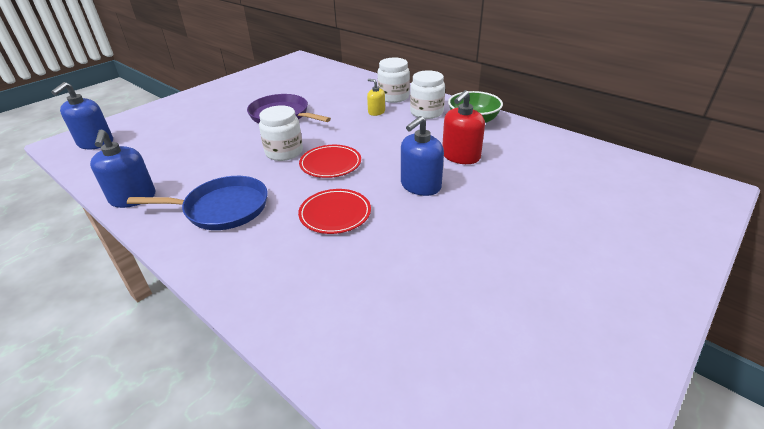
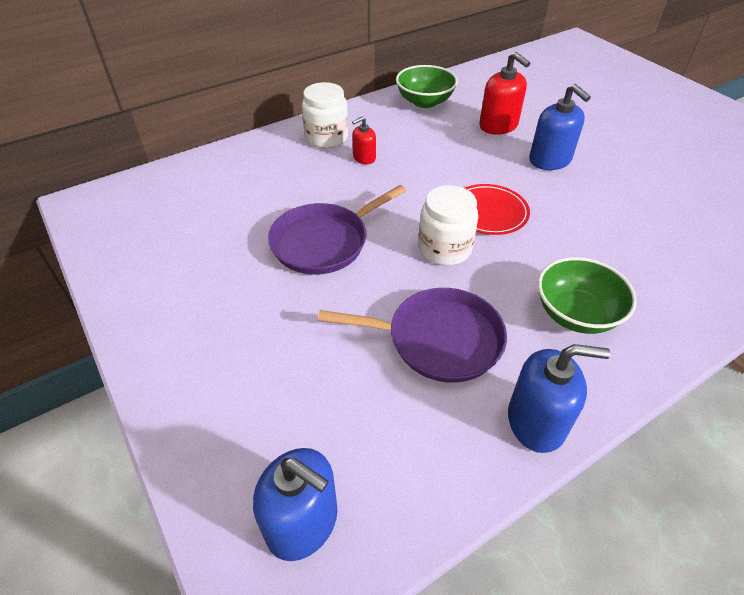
camera: 75 degrees left, 10 degrees up
blue pan [127,176,268,230] -> green bowl [538,257,637,334]
red plate [298,189,371,234] -> none
yellow soap dispenser [367,79,385,116] -> red soap dispenser [352,116,376,164]
white jar [410,70,445,119] -> none
none -> purple pan [318,288,507,383]

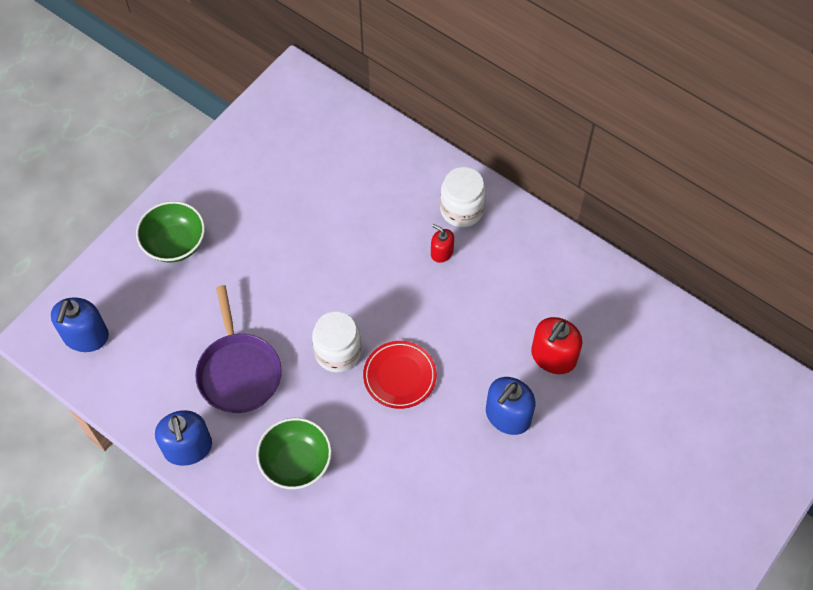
camera: 70 degrees right, 15 degrees up
purple pan [268,185,406,275] -> none
green bowl [396,65,458,108] -> green bowl moved to [136,201,205,263]

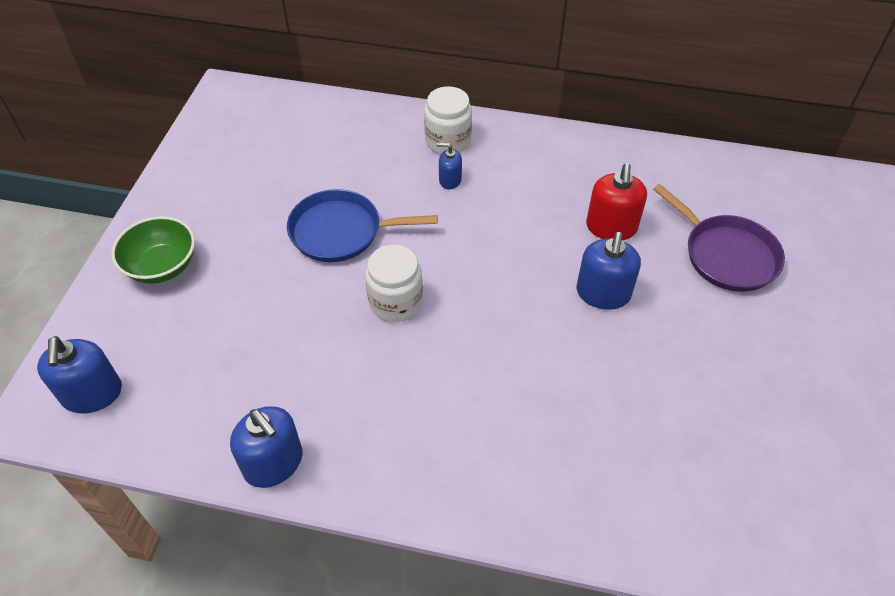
camera: 25 degrees left, 10 degrees down
purple pan [195,285,282,413] -> purple pan moved to [653,184,785,292]
green bowl [256,418,332,489] -> none
red plate [363,341,437,409] -> none
red soap dispenser [431,224,454,263] -> blue soap dispenser [437,143,462,189]
none -> blue pan [287,189,438,262]

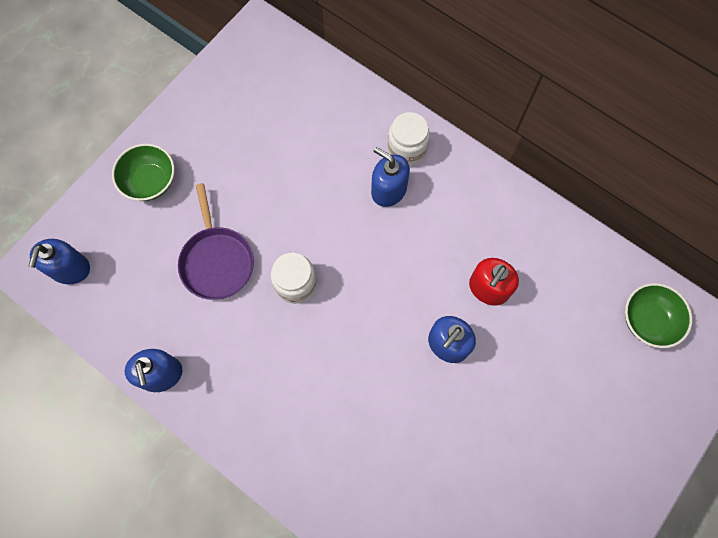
camera: 25 degrees right, 20 degrees up
blue pan [287,189,438,262] -> none
blue soap dispenser [437,143,462,189] -> blue soap dispenser [371,147,410,207], size x1.75
purple pan [653,184,785,292] -> purple pan moved to [178,183,254,300]
none -> green bowl [625,283,692,348]

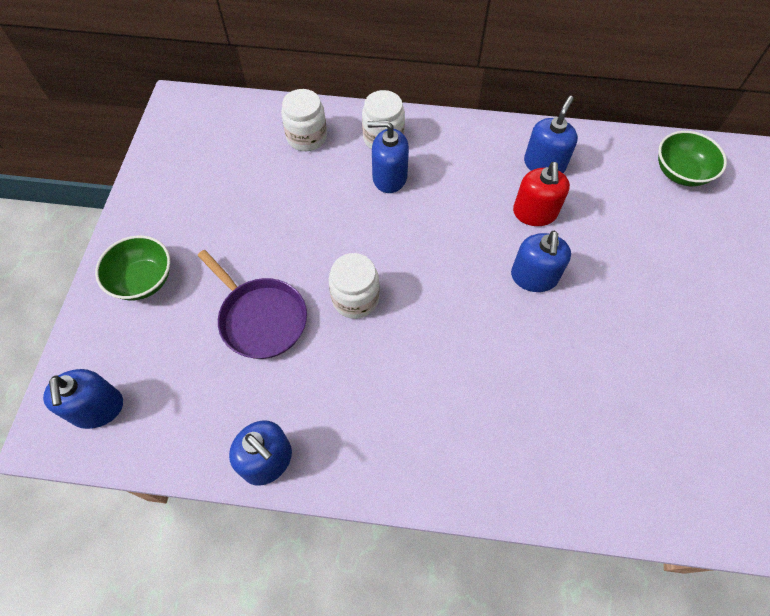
camera: 30 degrees left, 10 degrees down
none -> white jar [281,89,327,151]
none -> blue soap dispenser [524,96,578,173]

